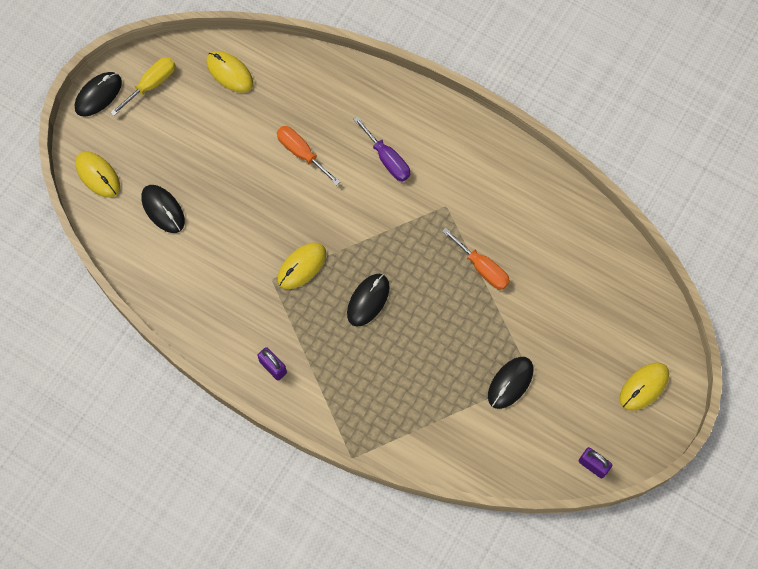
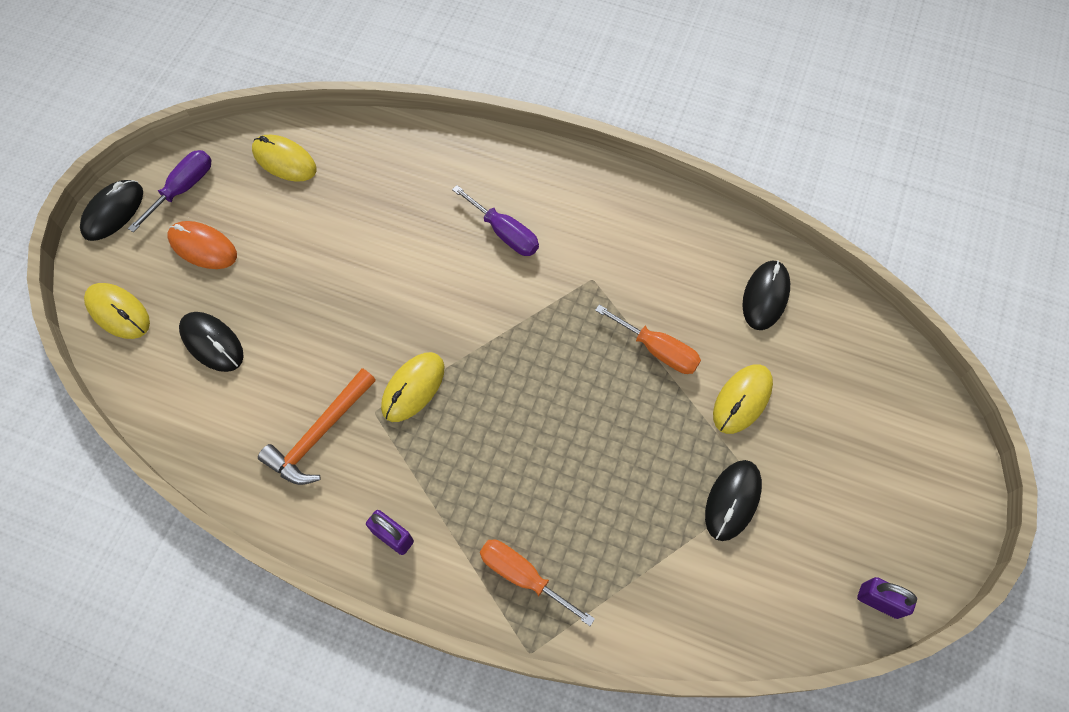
camera: 10 degrees left, 5 degrees down
yellow screwdriver [110,57,175,116] -> purple screwdriver [128,150,211,232]
orange screwdriver [277,126,340,186] -> orange screwdriver moved to [480,539,595,626]
black mouse [347,274,390,327] -> black mouse moved to [742,260,790,330]
yellow mouse [619,362,669,411] -> yellow mouse moved to [713,364,773,434]
none -> orange mouse [168,221,237,269]
none -> orange hammer [258,368,376,485]

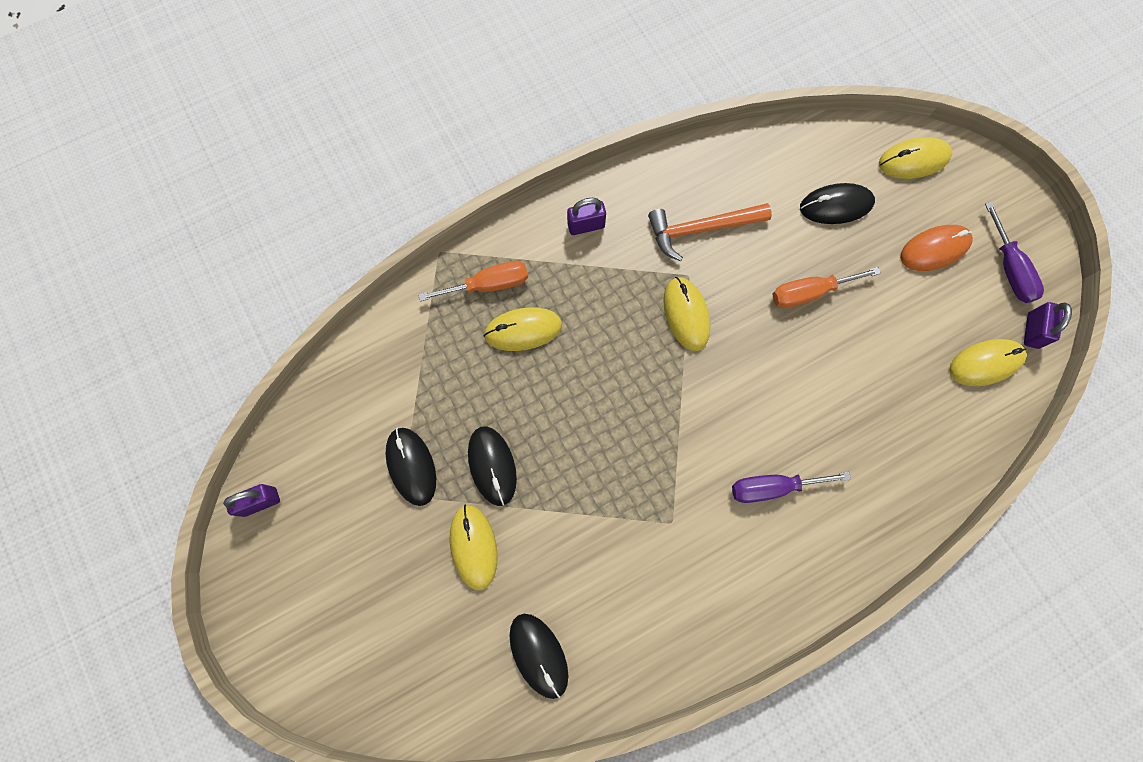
camera: 130 degrees right, 10 degrees up
black mouse [80,180,143,241] -> black mouse moved to [468,426,517,506]
orange hammer [258,368,376,485] -> orange hammer turned 90 degrees counterclockwise [648,203,772,261]
orange screwdriver [595,305,701,374] -> orange screwdriver moved to [773,267,881,308]
none -> yellow mouse [484,307,562,351]
none -> purple padlock [1024,302,1072,349]

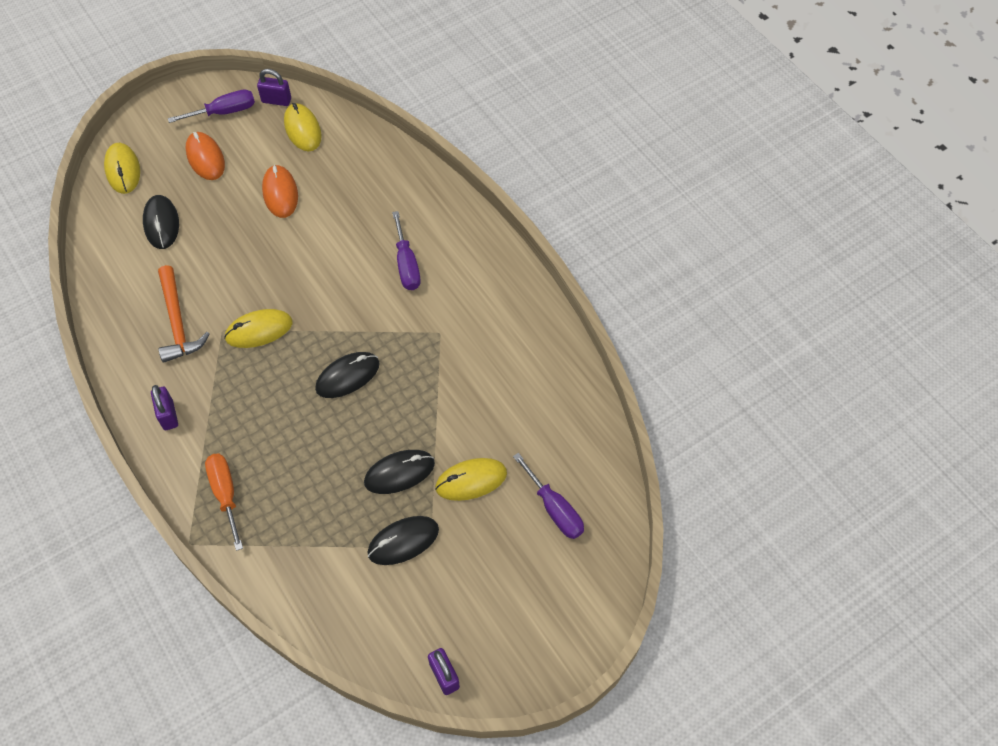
camera: 95 degrees left, 15 degrees down
yellow mouse [484,307,562,351] -> none
black mouse [509,614,568,699] -> black mouse moved to [315,352,379,398]
orange screwdriver [773,267,881,308] -> none
none -> orange mouse [262,165,298,218]
none -> purple screwdriver [513,453,584,539]

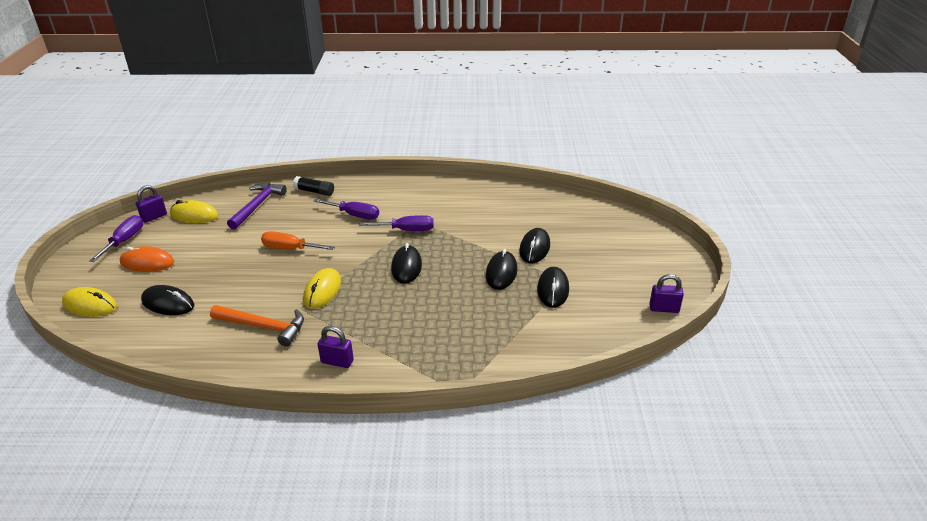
camera: 55 degrees left, 25 degrees down
orange screwdriver [205,454,243,551] -> orange screwdriver moved to [261,231,335,250]
orange mouse [262,165,298,218] -> none
yellow mouse [435,458,507,501] -> black mouse [519,228,550,263]
purple screwdriver [513,453,584,539] -> purple screwdriver moved to [359,215,434,231]
none -> purple hammer [227,183,287,230]
none -> black glue stick [293,176,334,196]

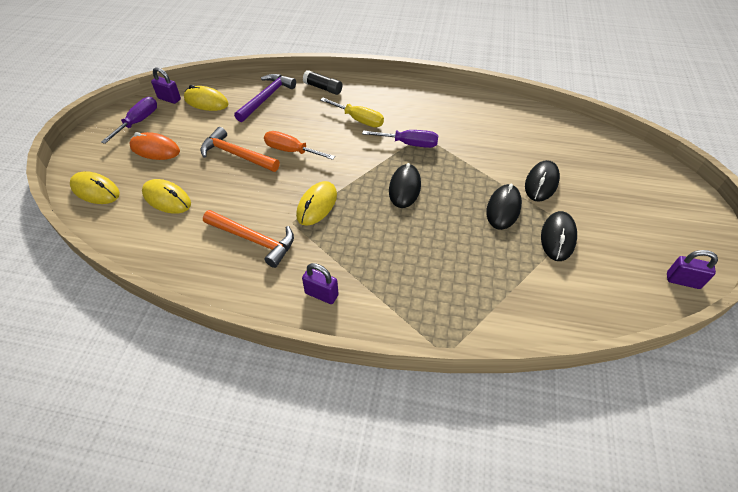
camera: 10 degrees right, 15 degrees up
purple padlock [136,185,167,223] -> purple padlock turned 60 degrees clockwise [151,67,181,104]
black mouse [141,285,194,315] -> yellow mouse [142,179,191,214]
purple screwdriver [314,199,379,220] -> yellow screwdriver [320,98,384,127]
none -> orange hammer [200,127,280,172]

